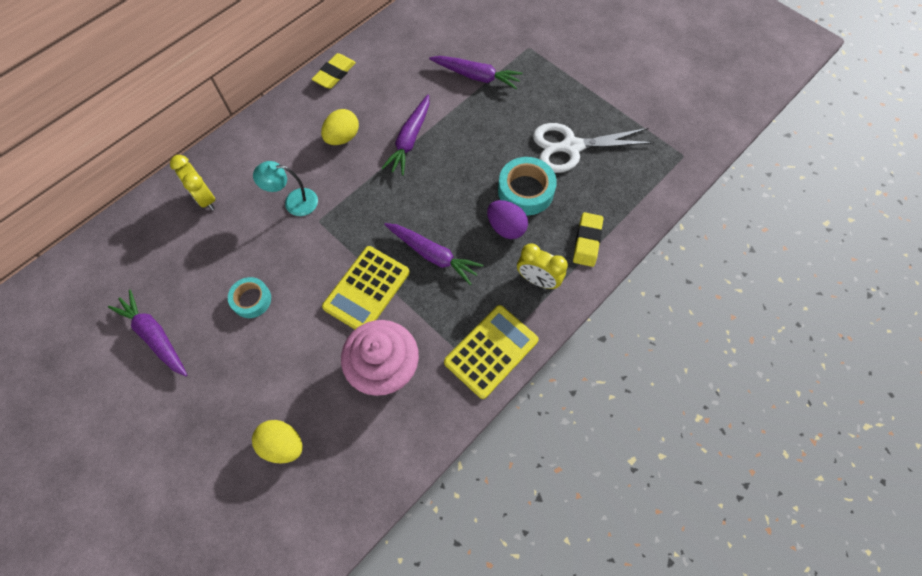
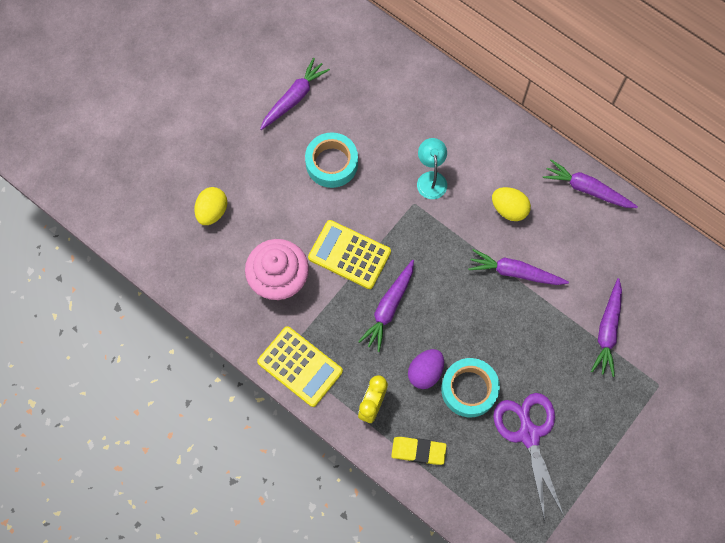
camera: 85 degrees right, 5 degrees up
yellow clock [170,155,215,210] -> none
turquoise tape [228,277,271,318] -> turquoise tape [305,132,358,188], size x1.57
yellow eraser [312,53,356,89] -> purple carrot [543,159,638,208]
white scissors [533,123,654,173] -> purple scissors [493,393,564,521]

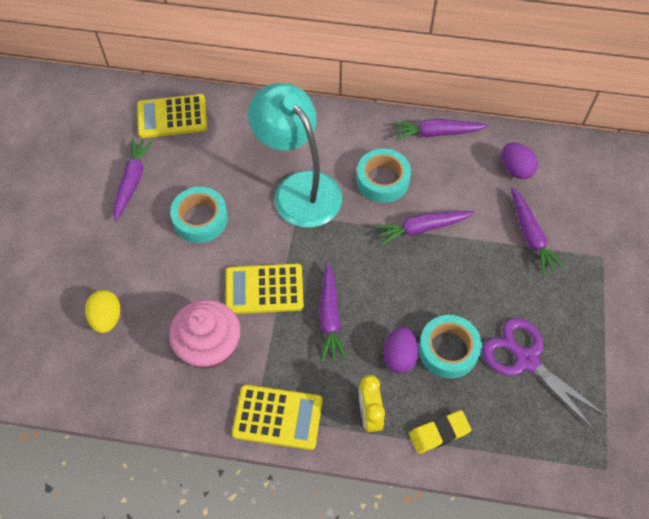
camera: 30 degrees left, 10 degrees down
turquoise lamp [417,138,447,199] -> turquoise lamp [248,83,342,228], size x2.18
yellow egg [492,187,531,221] -> turquoise tape [357,149,411,203]
none -> yellow calculator [137,94,207,138]
none -> purple egg [502,143,538,179]

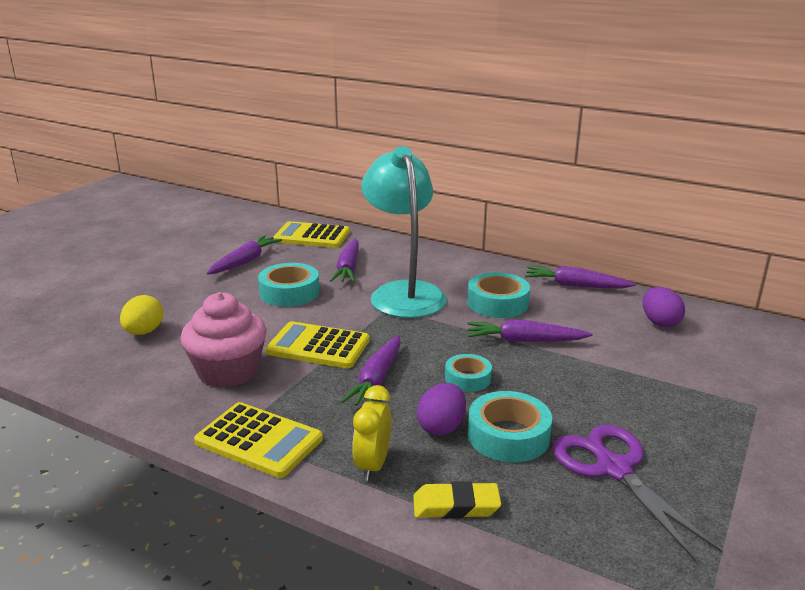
camera: 20 degrees right, 35 degrees down
purple carrot [511,187,565,275] -> purple carrot moved to [330,239,359,282]
none -> turquoise tape [445,354,492,392]

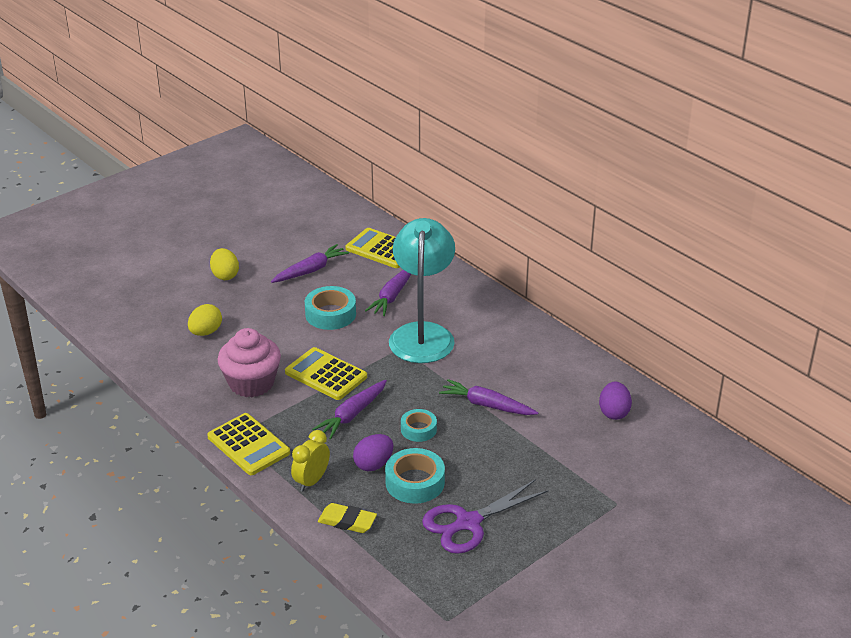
camera: 20 degrees right, 10 degrees up
turquoise tape [467,272,530,318] -> none
purple carrot [525,266,636,288] -> none
purple scissors [552,425,723,561] -> purple scissors turned 120 degrees counterclockwise [422,479,549,554]
none -> yellow egg [210,248,239,280]

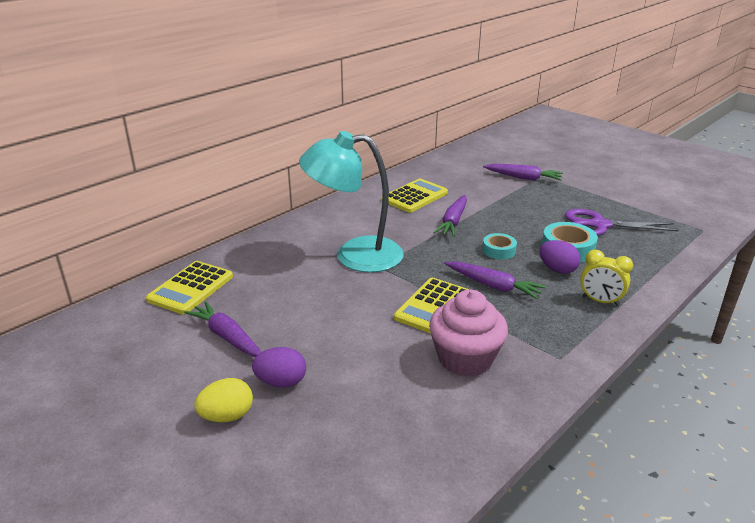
camera: 95 degrees left, 5 degrees down
yellow egg [188,304,222,336] -> none
yellow calculator [207,413,290,475] -> yellow calculator moved to [381,179,448,213]
turquoise tape [305,286,356,330] -> none
yellow eraser [318,503,377,533] -> none
purple carrot [365,270,411,316] -> purple carrot moved to [483,164,563,181]
purple scissors [422,479,549,554] -> purple scissors turned 135 degrees clockwise [565,209,679,236]
purple egg [599,382,632,420] -> purple egg moved to [252,347,306,388]

